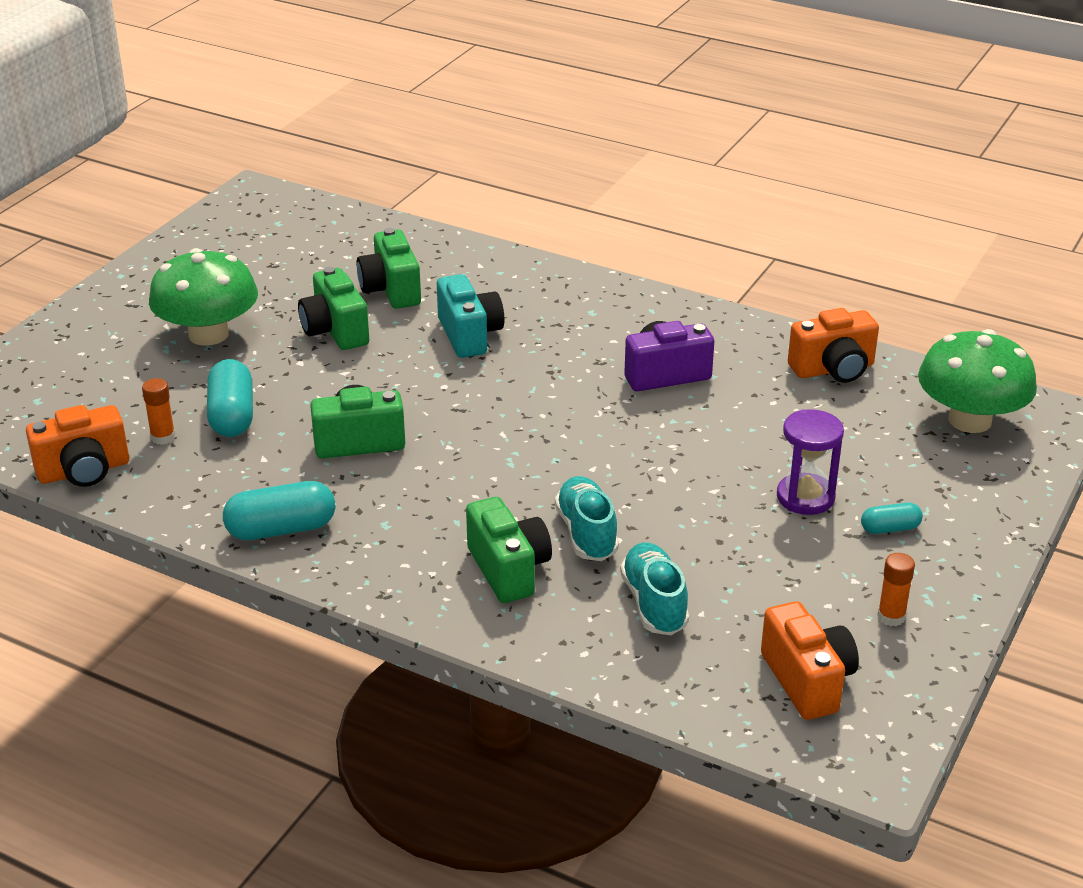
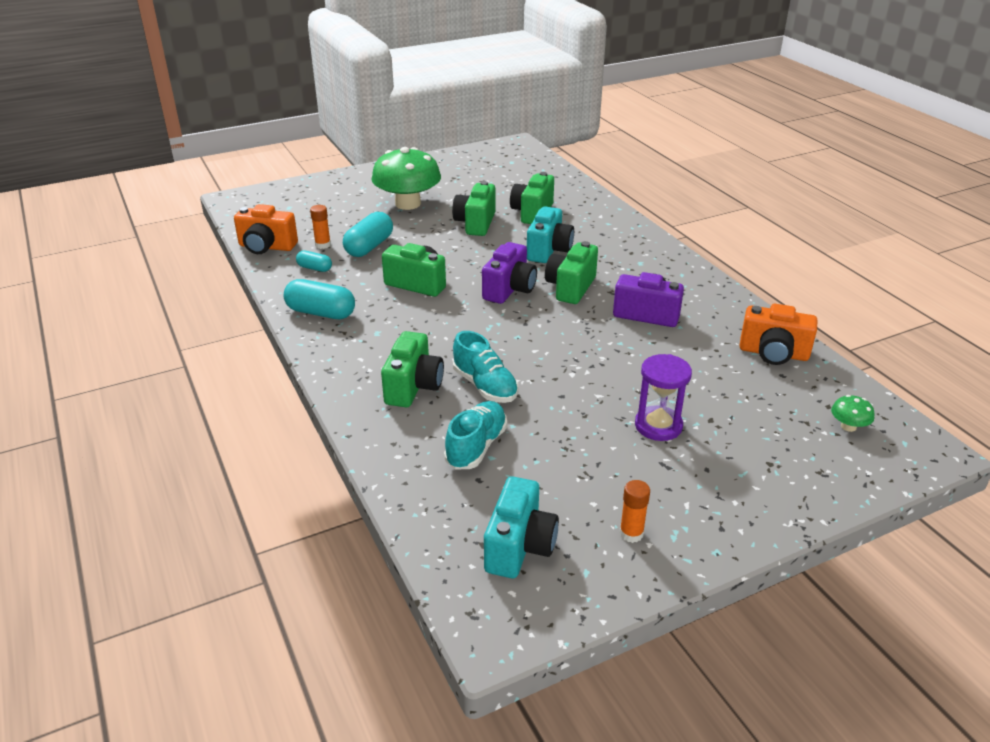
camera: 35 degrees right, 0 degrees up
turquoise shoe [555,476,619,561] -> turquoise shoe turned 120 degrees clockwise [453,331,519,403]
orange camera [761,601,859,720] -> turquoise camera [484,476,559,578]
turquoise capsule [861,502,923,534] -> turquoise capsule moved to [296,251,332,272]
green mushroom [918,329,1037,433] -> green mushroom [831,395,874,432], size x0.41
none -> purple camera [482,242,537,304]
none -> green camera [545,241,598,304]

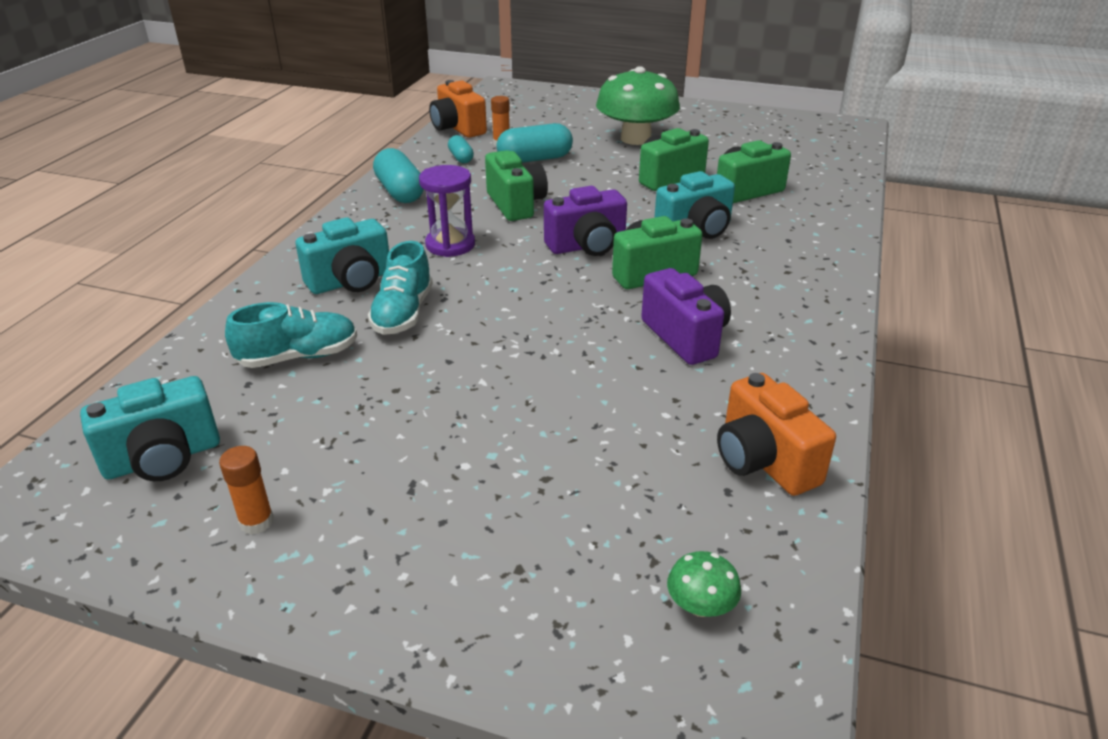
camera: 45 degrees right, 0 degrees up
green camera [381,331,444,407] -> turquoise camera [296,217,389,294]
purple hourglass [635,354,692,441] -> purple hourglass moved to [419,165,475,257]

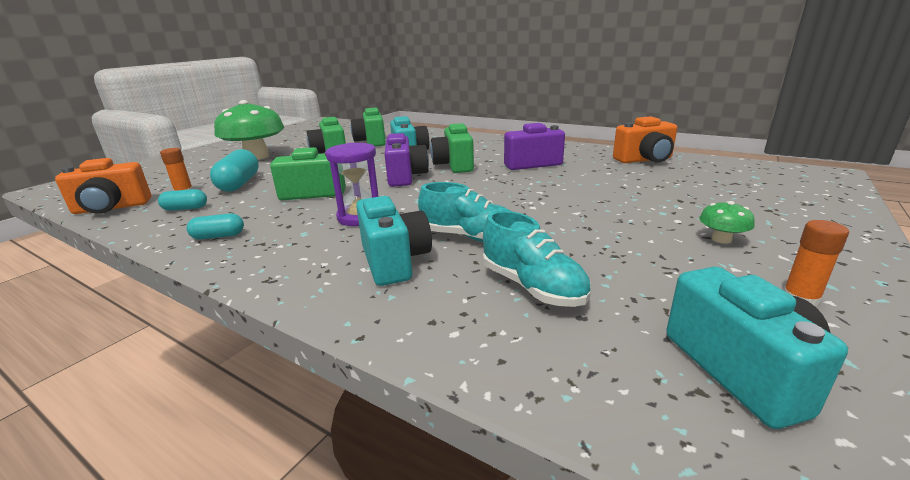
camera: 75 degrees left, 10 degrees down
turquoise shoe [225,302,357,368] -> turquoise shoe turned 150 degrees clockwise [483,211,591,307]
turquoise capsule [373,148,424,203] -> turquoise capsule [187,213,244,239], size x0.56
green mushroom [667,551,741,617] -> green mushroom moved to [699,201,755,244]

